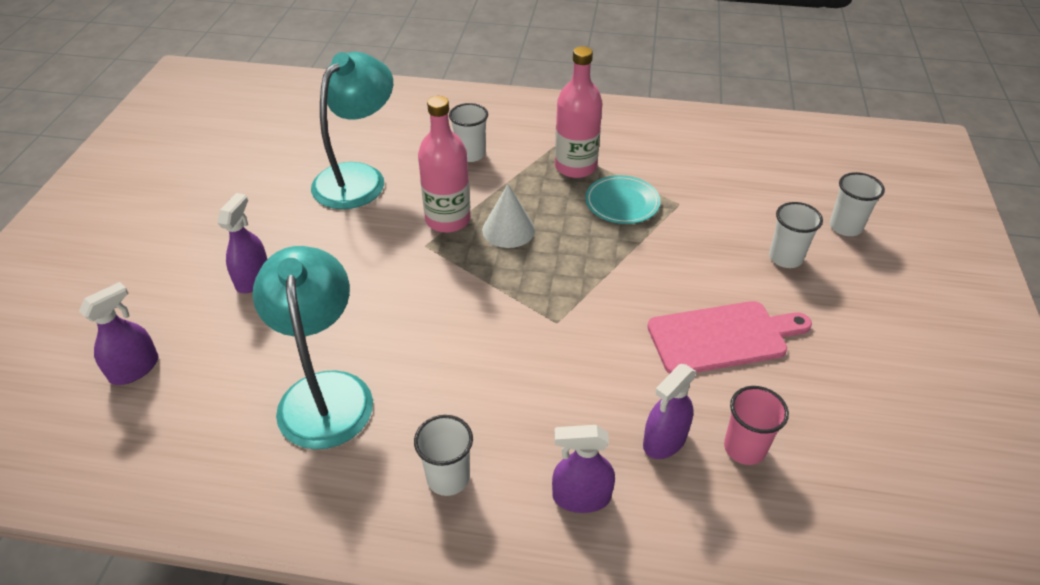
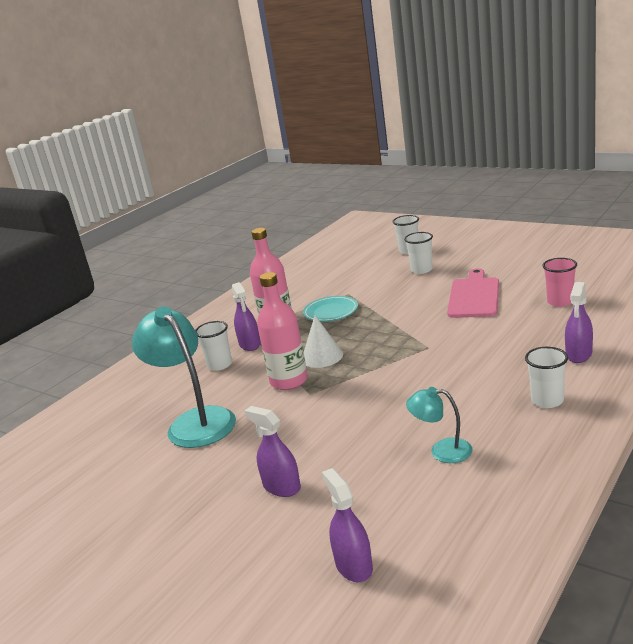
camera: 60 degrees left, 20 degrees down
turquoise lamp [253,246,373,449] -> turquoise lamp [406,387,473,463], size x0.51
purple spray bottle [643,364,697,459] -> purple spray bottle moved to [232,282,261,351]

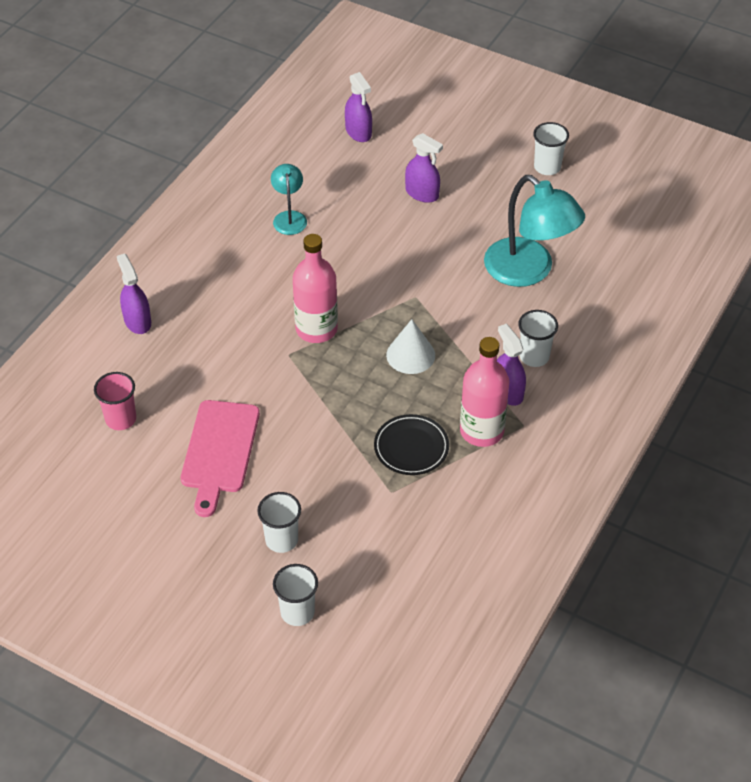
camera: 170 degrees right, 25 degrees up
pink bottle [257,272,308,390] -> pink bottle moved to [293,234,338,343]
turquoise plate [303,296,358,322] -> black plate [374,414,449,475]
turquoise lamp [406,387,473,463] -> turquoise lamp turned 105 degrees counterclockwise [271,164,307,235]
white cup [525,347,568,408] -> white cup moved to [533,122,569,175]
purple spray bottle [565,282,593,363] -> purple spray bottle turned 45 degrees counterclockwise [117,253,151,334]

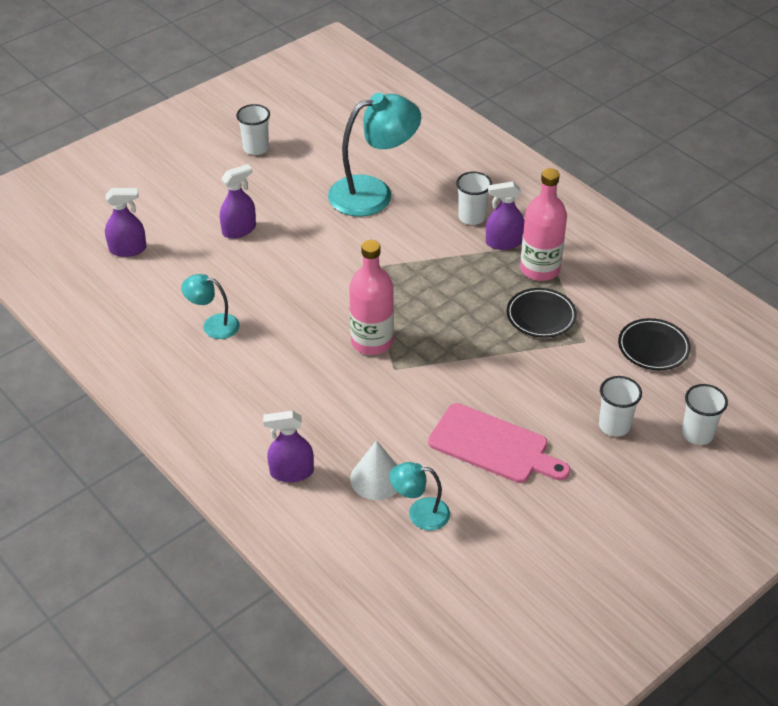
camera: 70 degrees left, 5 degrees down
pink cup [94,372,136,430] -> turquoise lamp [390,462,450,531]
white cone [386,319,435,374] -> white cone moved to [350,440,397,500]
none -> black plate [618,318,691,370]

